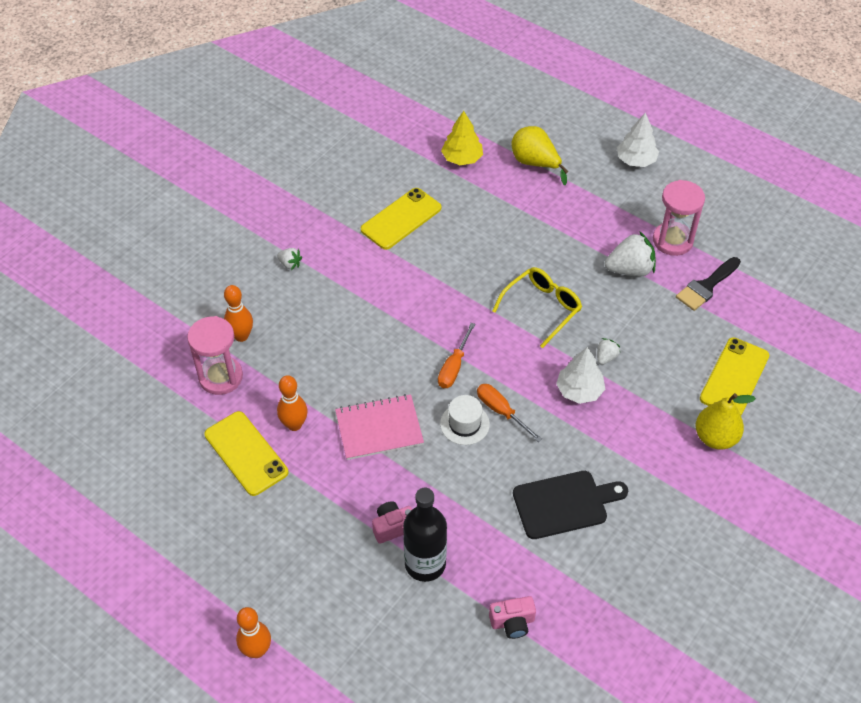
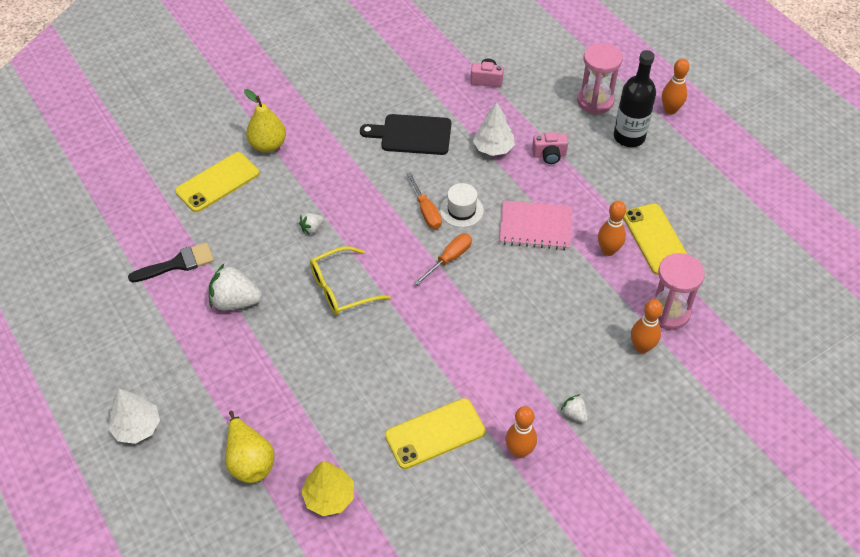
camera: 160 degrees left, 0 degrees up
black bottle [403,487,447,582] -> black bottle moved to [614,50,656,147]
white tree [556,347,605,404] -> white tree moved to [473,102,515,156]
pink hourglass [653,180,705,256] -> pink hourglass moved to [577,43,623,114]
none -> orange bowling pin [505,406,537,458]

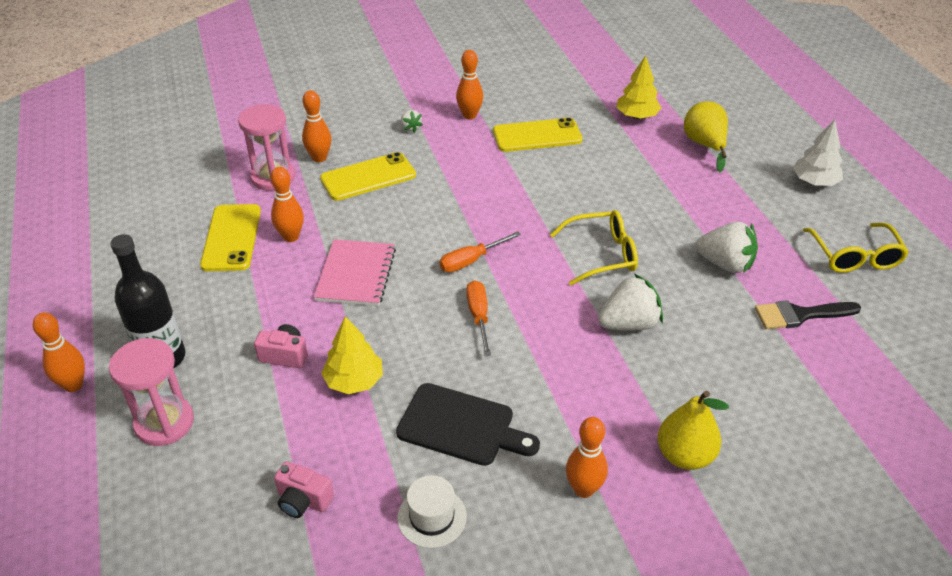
camera: 165 degrees left, 10 degrees down
yellow phone [175,152,259,212] -> yellow phone moved to [320,152,416,201]
white strawberry [299,213,324,235] -> white strawberry [598,274,663,330], size x1.97
white hat [440,183,484,227] -> white hat moved to [397,475,467,548]
white tree [473,102,515,156] -> yellow tree [321,316,383,394]
pink notebook [499,200,572,250] -> pink notebook turned 75 degrees clockwise [314,239,396,306]
none -> orange bowling pin [566,417,608,498]
none -> yellow glasses [803,223,909,273]

